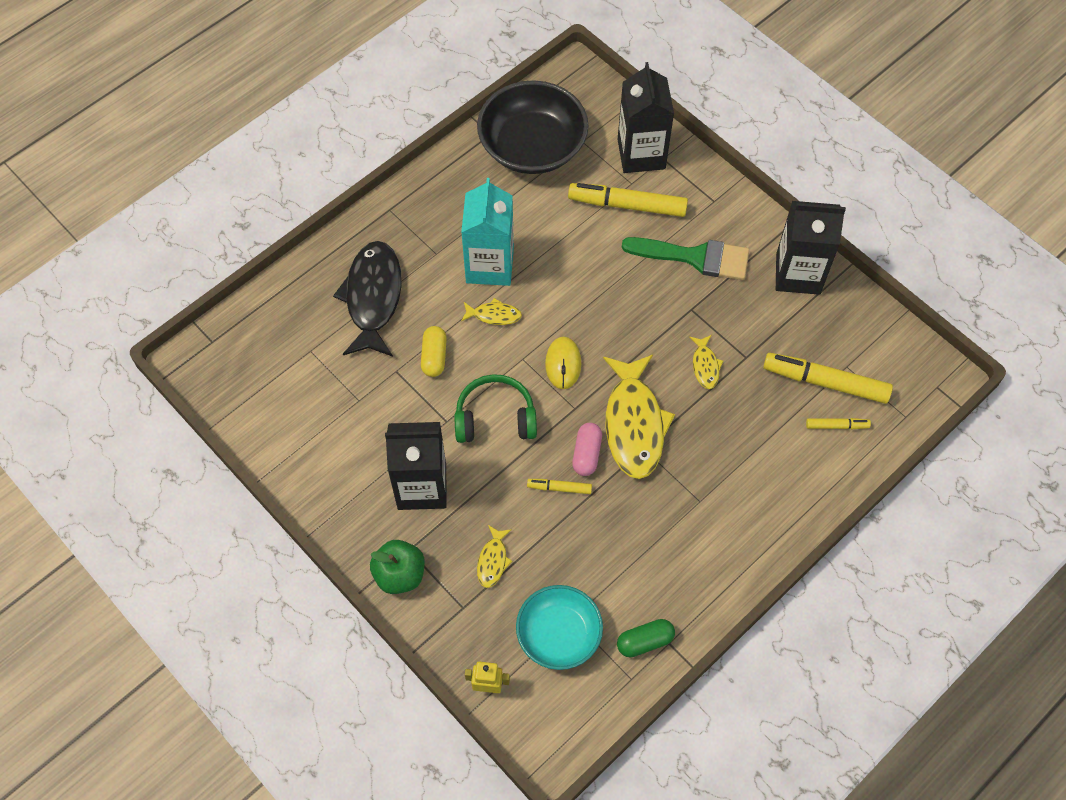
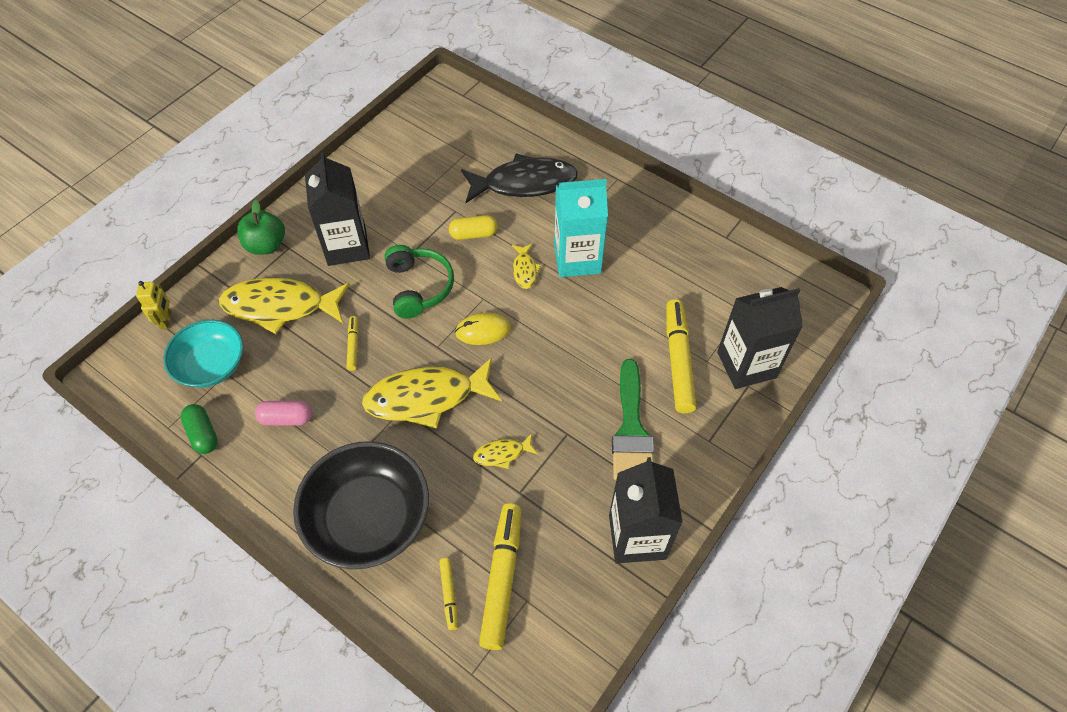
camera: 80 degrees right, 5 degrees down
black bowl [477,81,589,174] -> black bowl moved to [293,441,429,569]
yellow fish [477,525,512,588] -> yellow fish [219,277,350,334], size x2.20
pink capsule [572,423,602,476] -> pink capsule moved to [255,401,312,425]

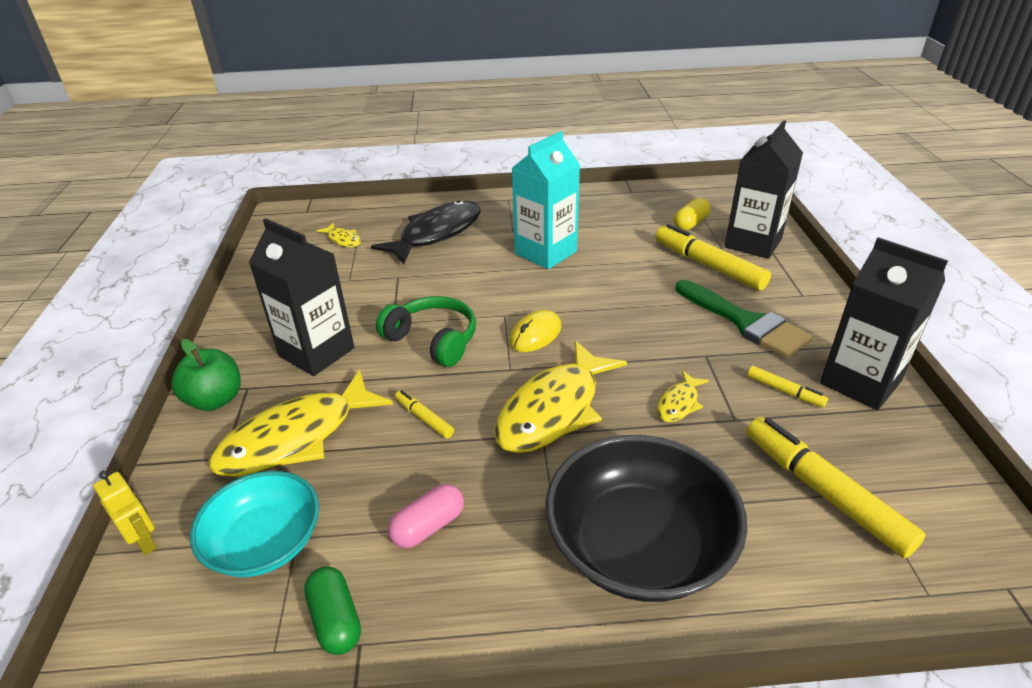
camera: 40 degrees left, 20 degrees down
green capsule [180,404,218,454] -> green capsule turned 45 degrees clockwise [304,566,361,655]
yellow marker [439,558,458,630] -> yellow marker moved to [747,366,828,408]
yellow capsule [449,215,498,240] -> yellow capsule moved to [674,198,710,231]
yellow fish [512,244,541,289] -> yellow fish moved to [317,223,361,247]

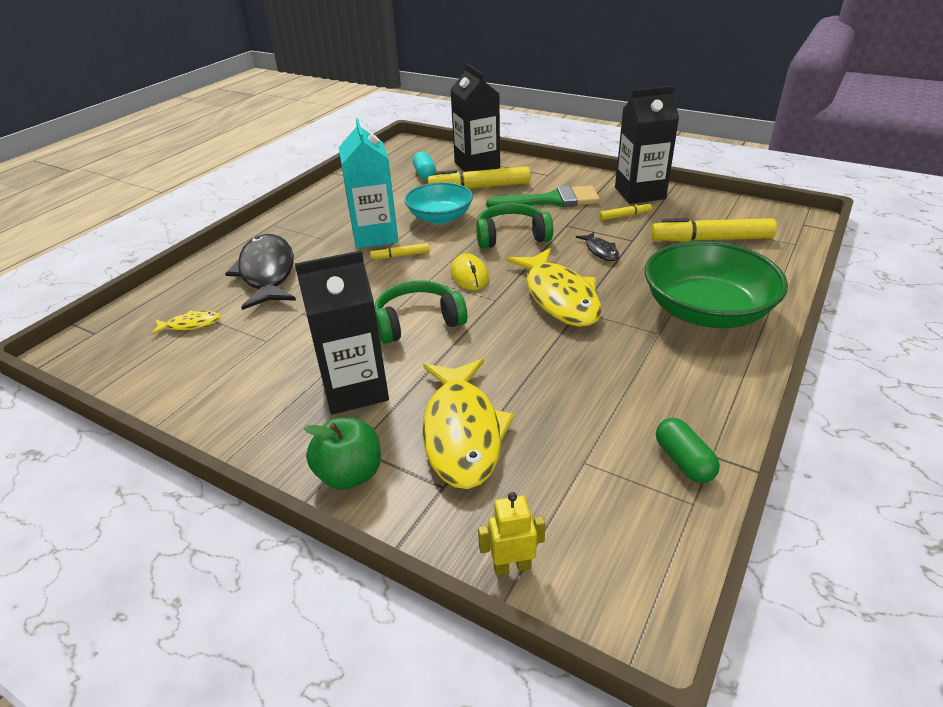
camera: 55 degrees left, 0 degrees up
turquoise bowl [190,471,319,577] -> turquoise bowl moved to [404,182,473,224]
green capsule [304,566,361,655] -> green capsule turned 60 degrees clockwise [656,418,720,483]
pink capsule [388,484,464,548] -> none
yellow marker [395,390,454,439] -> yellow marker moved to [370,243,430,259]
black bowl [545,435,747,602] -> green bowl [645,241,788,328]
yellow fish [657,371,709,422] -> black fish [576,232,619,261]
yellow capsule [674,198,710,231] -> turquoise capsule [413,151,436,180]
none -> green headphones [476,203,553,249]

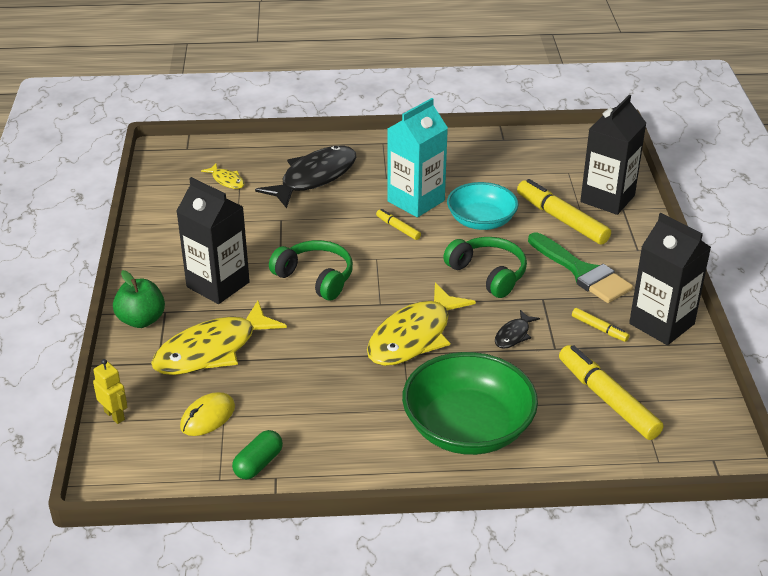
camera: 55 degrees right, 0 degrees up
turquoise capsule [413,151,436,180] -> none
yellow mouse [451,253,489,290] -> yellow mouse moved to [180,392,235,436]

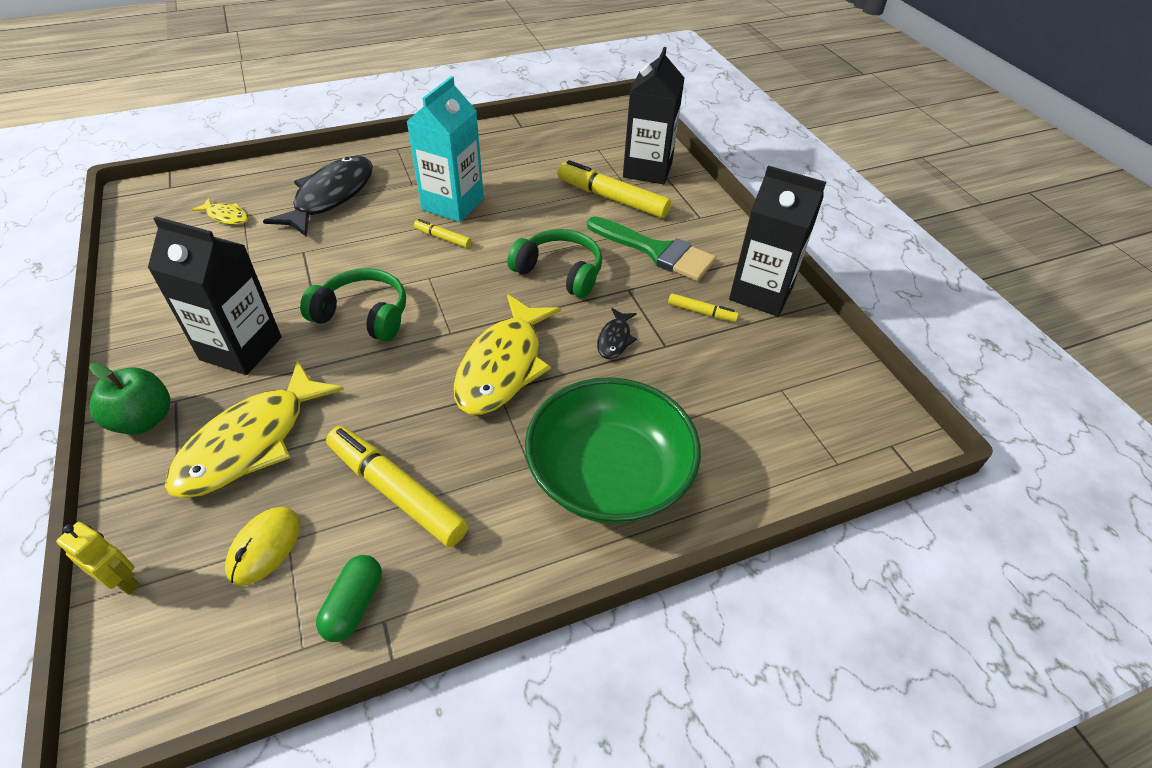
camera: 20 degrees left, 10 degrees up
turquoise bowl [447,182,519,230] -> none
yellow marker [559,345,664,440] -> yellow marker moved to [326,426,468,547]

